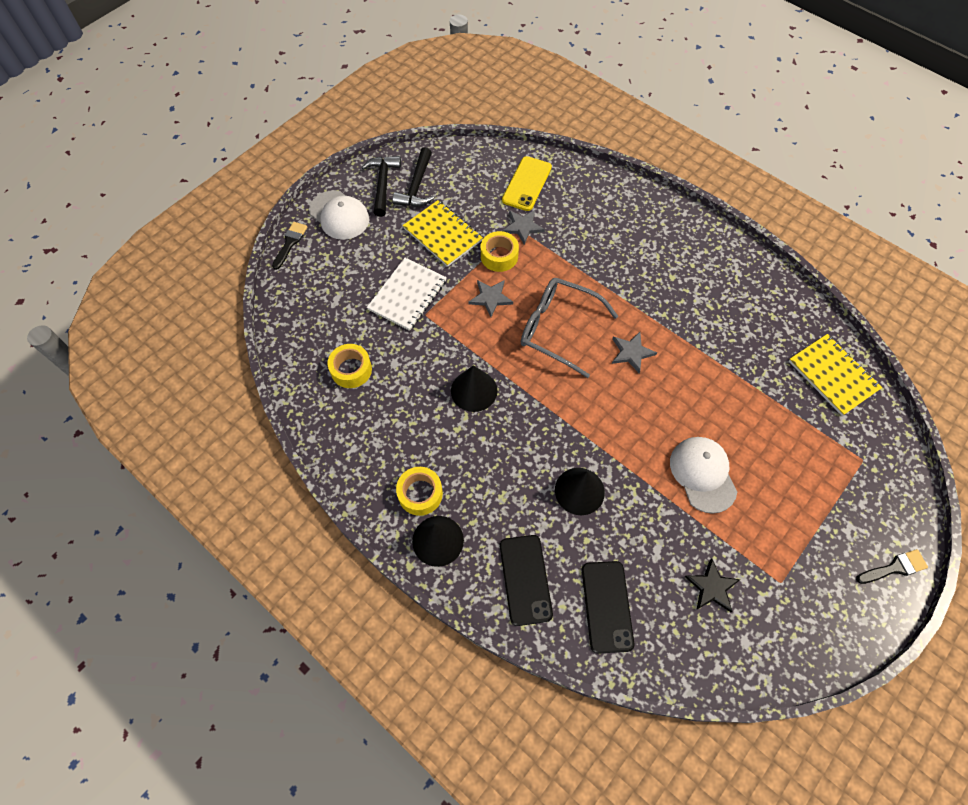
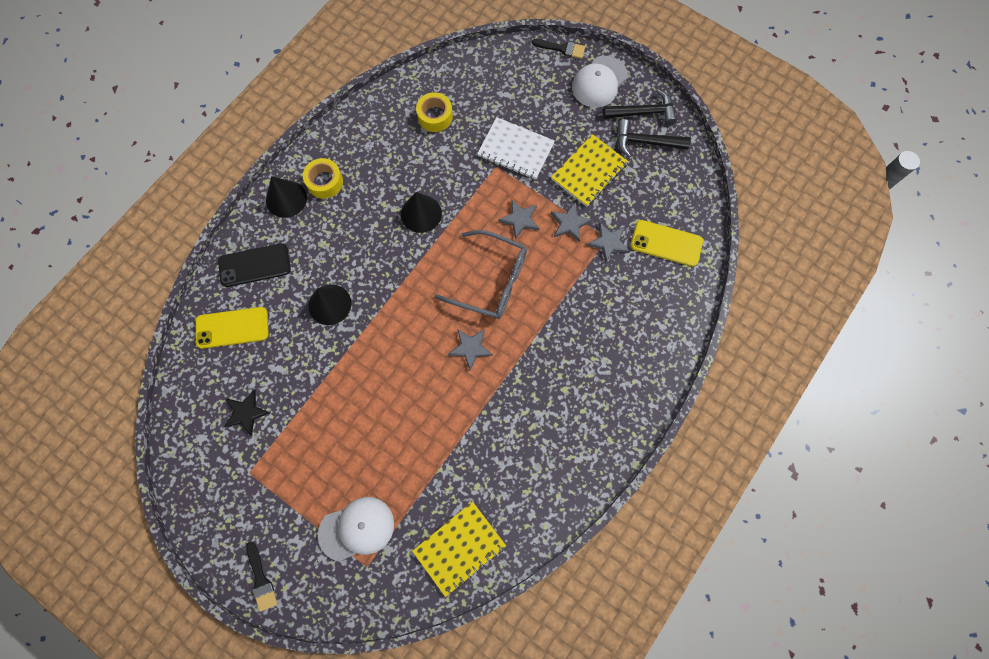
camera: 85 degrees right, 10 degrees up
yellow tape [481,231,519,272] -> grey star [551,203,592,242]
grey glasses [521,278,618,378] -> grey glasses turned 90 degrees clockwise [434,230,527,319]
black phone [582,561,634,654] -> yellow phone [195,307,269,349]
white cap [670,437,737,514] -> white cap moved to [318,497,394,561]

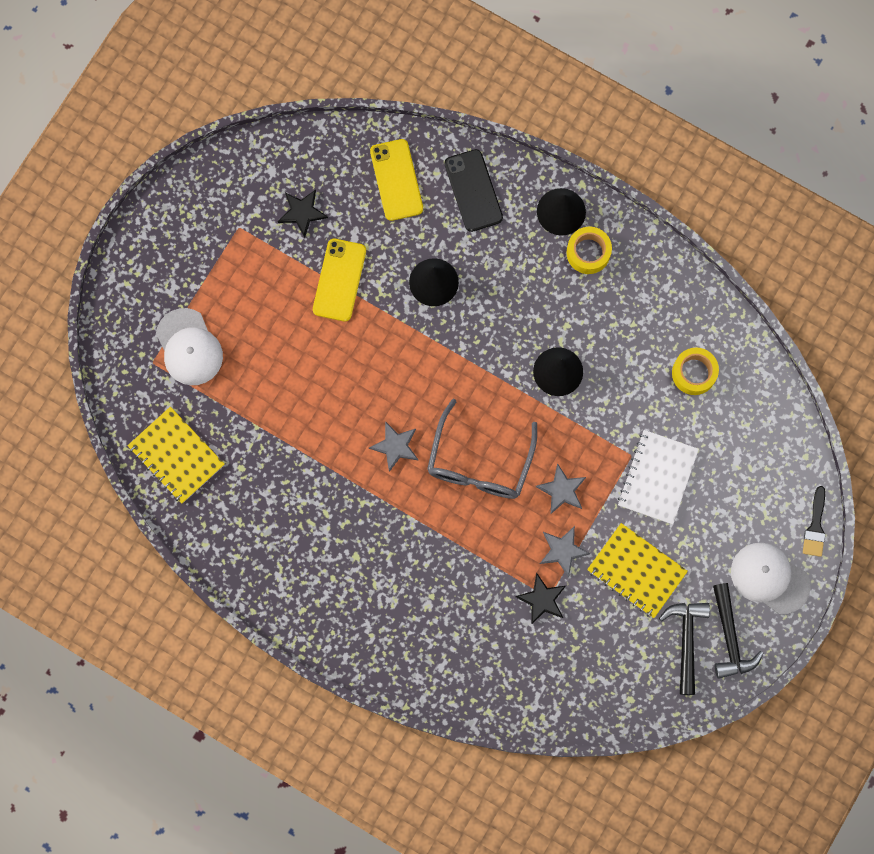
camera: 85 degrees right, 5 degrees up
black brush [246,542,277,612] -> none
grey star [587,222,630,262] -> black star [515,573,566,625]
yellow phone [631,220,703,266] -> yellow phone moved to [313,239,366,322]

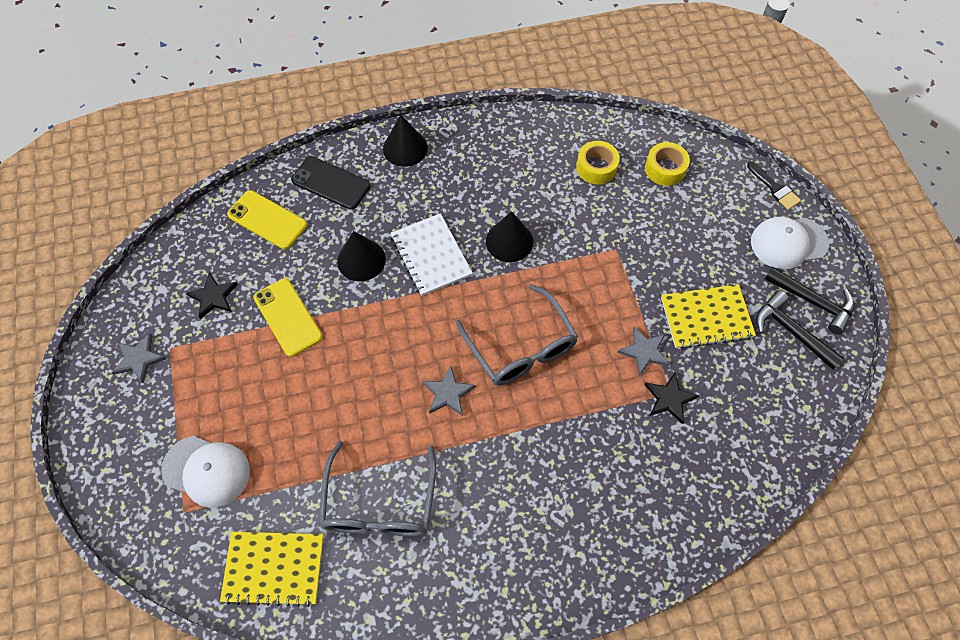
camera: 45 degrees left, 15 degrees down
grey star [535,463,586,514] -> grey star moved to [112,333,167,384]
yellow tape [567,227,612,274] -> yellow tape moved to [645,142,690,186]
white notebook [618,430,699,524] -> white notebook moved to [390,213,473,296]
none -> grey glasses [319,441,436,536]

